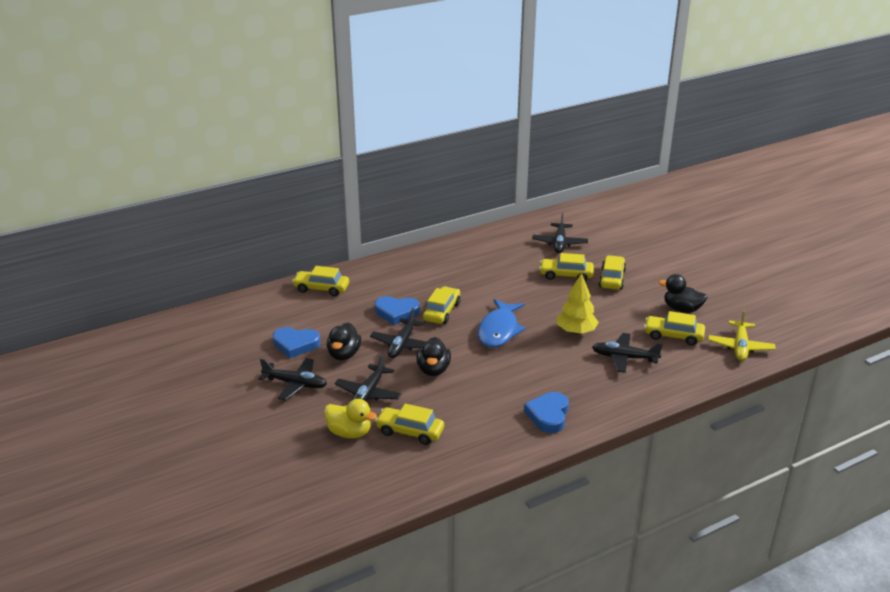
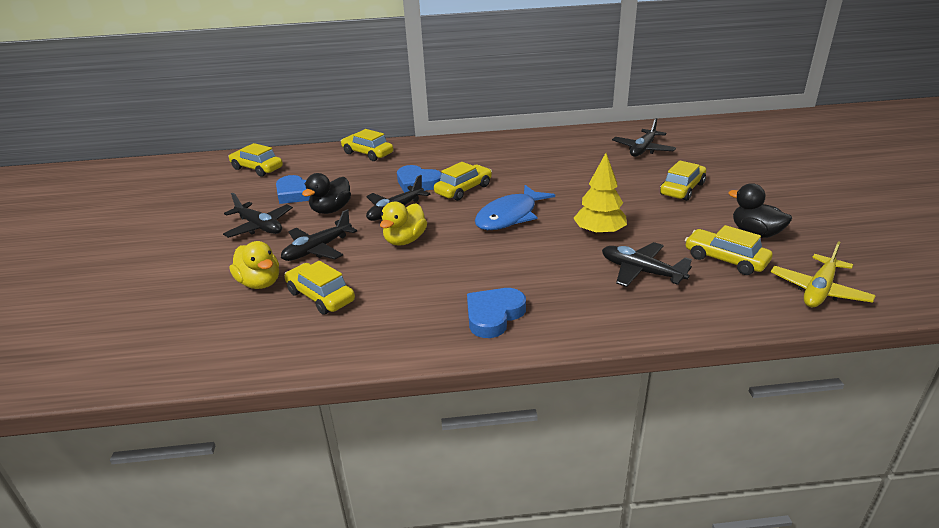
camera: 25 degrees right, 0 degrees up
black duck [416,337,451,376] -> yellow duck [380,202,427,245]
yellow car [539,253,594,281] -> yellow car moved to [228,143,283,177]

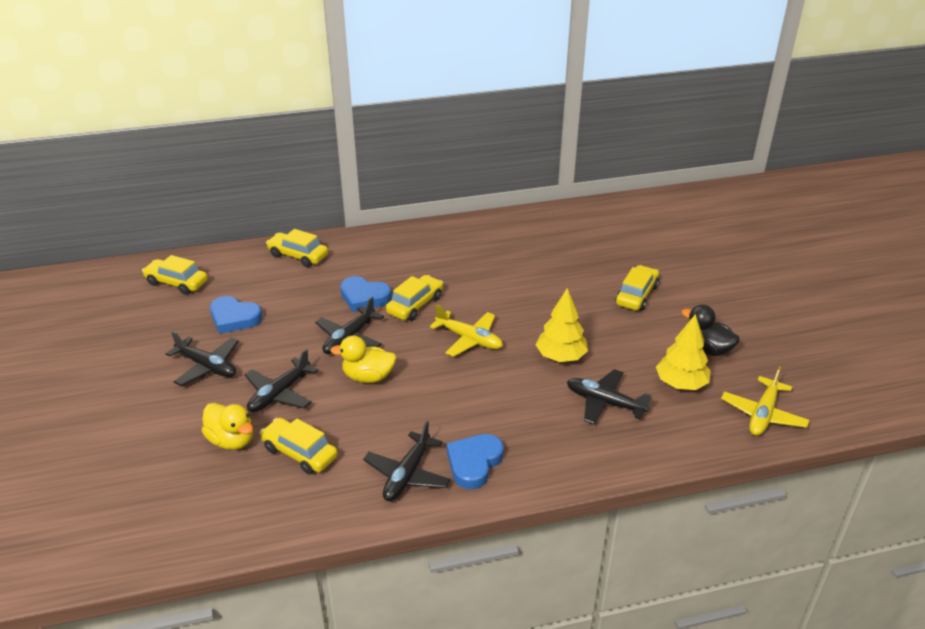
camera: 10 degrees left, 5 degrees up
black duck [302,173,351,214] -> none
yellow duck [380,202,427,245] -> yellow duck turned 75 degrees clockwise [330,336,396,383]
blue fish [475,185,555,230] -> yellow plane [430,304,503,357]
black plane [612,118,676,157] -> black plane moved to [363,421,451,501]
yellow car [685,225,772,275] -> yellow tree [656,314,711,390]

